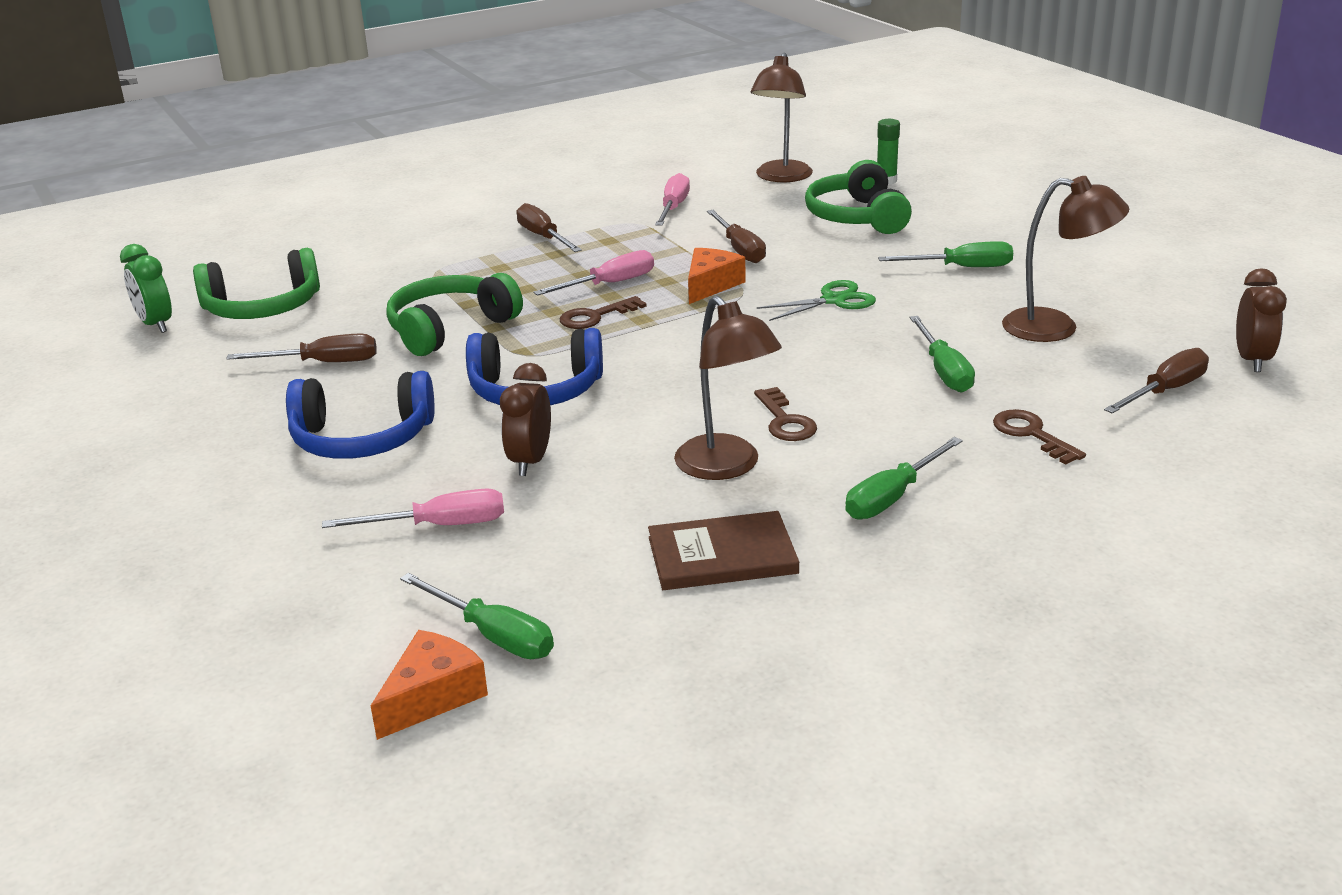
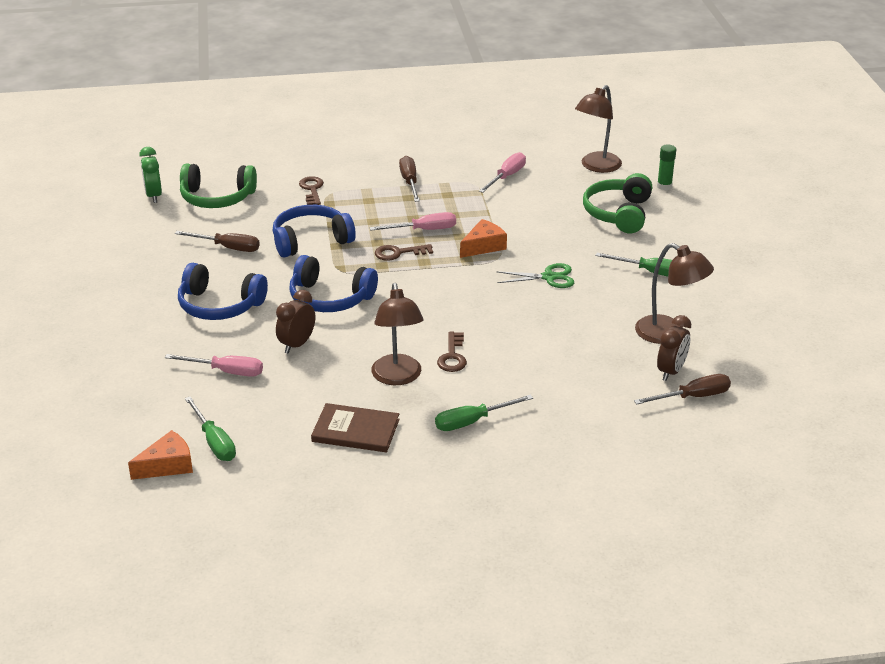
camera: 20 degrees right, 5 degrees up
green headphones [386,273,523,356] -> blue headphones [273,205,356,258]
brown screwdriver [707,210,766,263] -> none
green screwdriver [910,316,975,393] -> none
brown key [993,409,1086,465] -> brown key moved to [299,176,324,205]
brown clock [1236,268,1287,372] -> brown clock moved to [657,315,691,381]

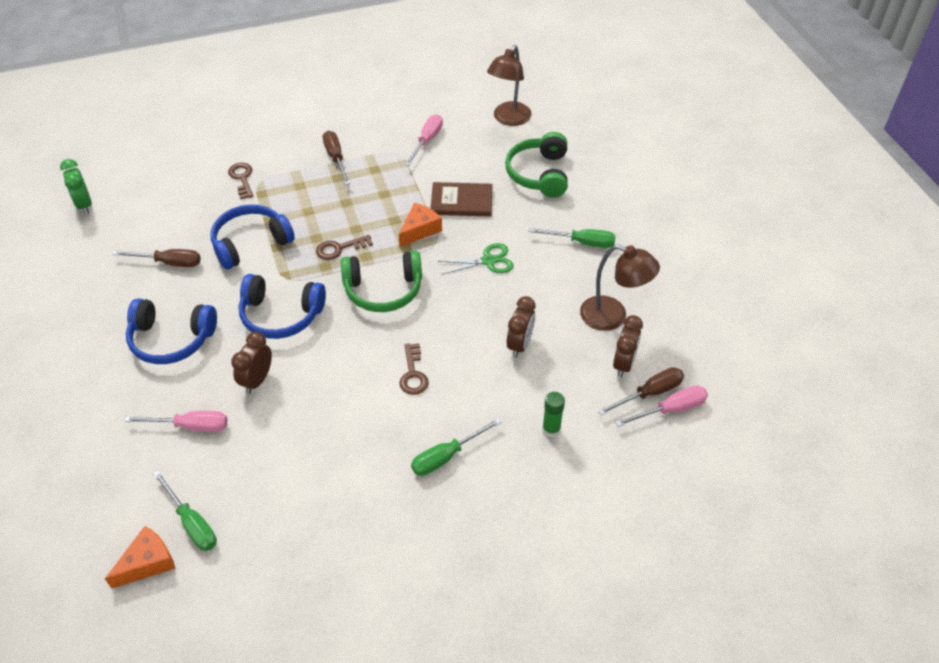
camera: 10 degrees left, 15 degrees up
green headphones [180,164,257,208] -> green headphones moved to [341,251,422,312]
brown book [311,403,400,452] -> brown book moved to [430,182,493,216]
pink screwdriver [369,212,456,231] -> pink screwdriver moved to [615,386,708,427]
brown lamp [371,283,423,385] -> none
green glue stick [657,144,676,190] -> green glue stick moved to [542,392,565,438]
none -> brown clock [507,296,535,358]

